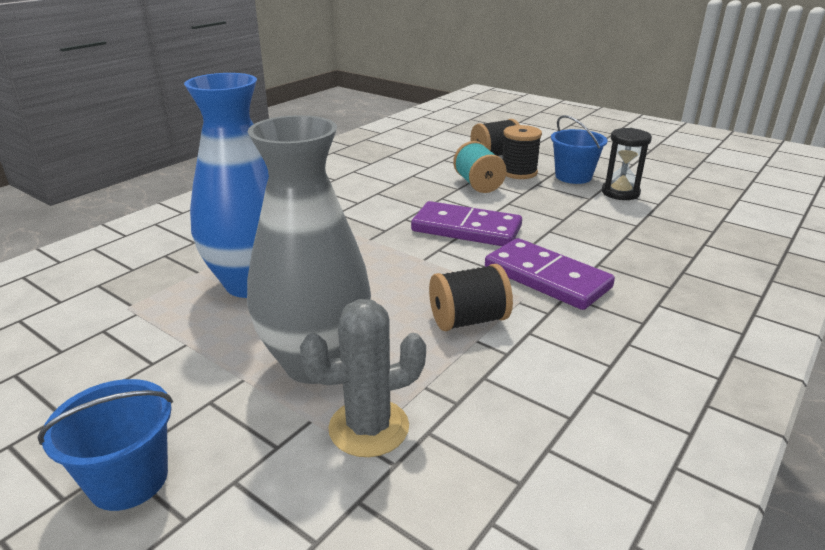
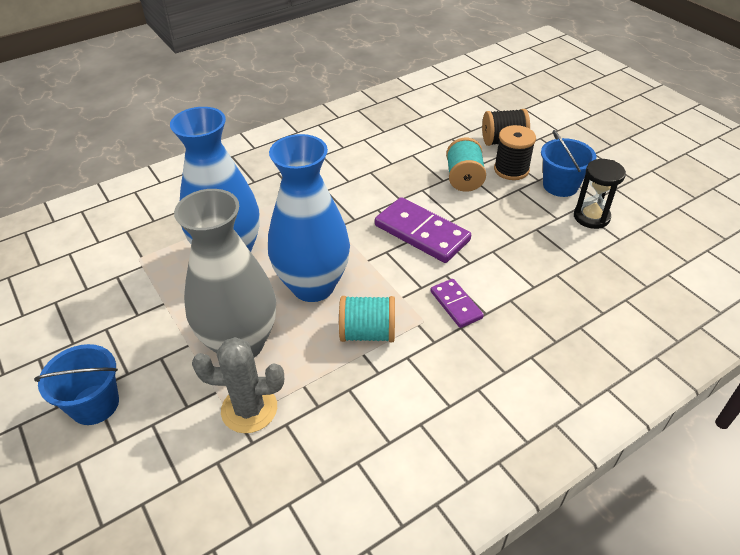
camera: 20 degrees right, 15 degrees up
black spool [429,264,513,331] -> turquoise spool [339,296,395,342]
purple domino [485,238,615,310] -> purple domino [430,279,484,328], size x0.56
none -> blue vase [268,134,350,302]

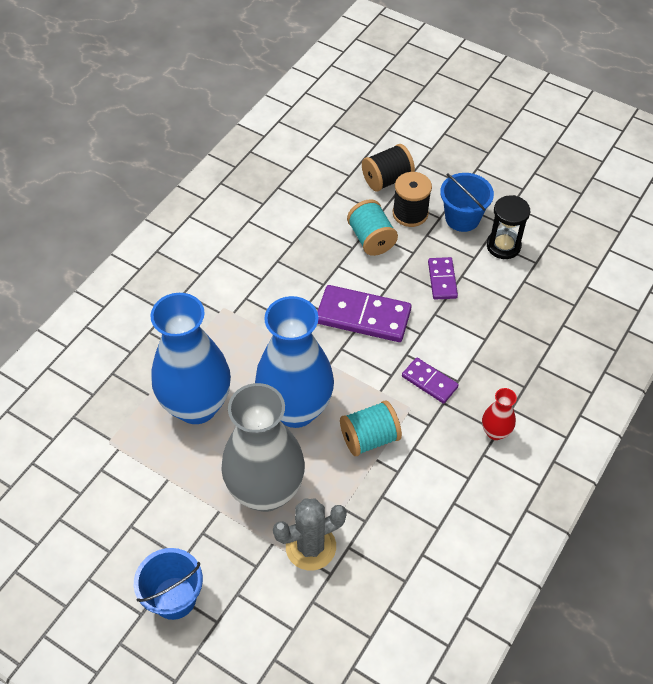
camera: 25 degrees left, 10 degrees up
none -> purple domino [428,257,458,299]
none -> red vase [482,388,517,440]

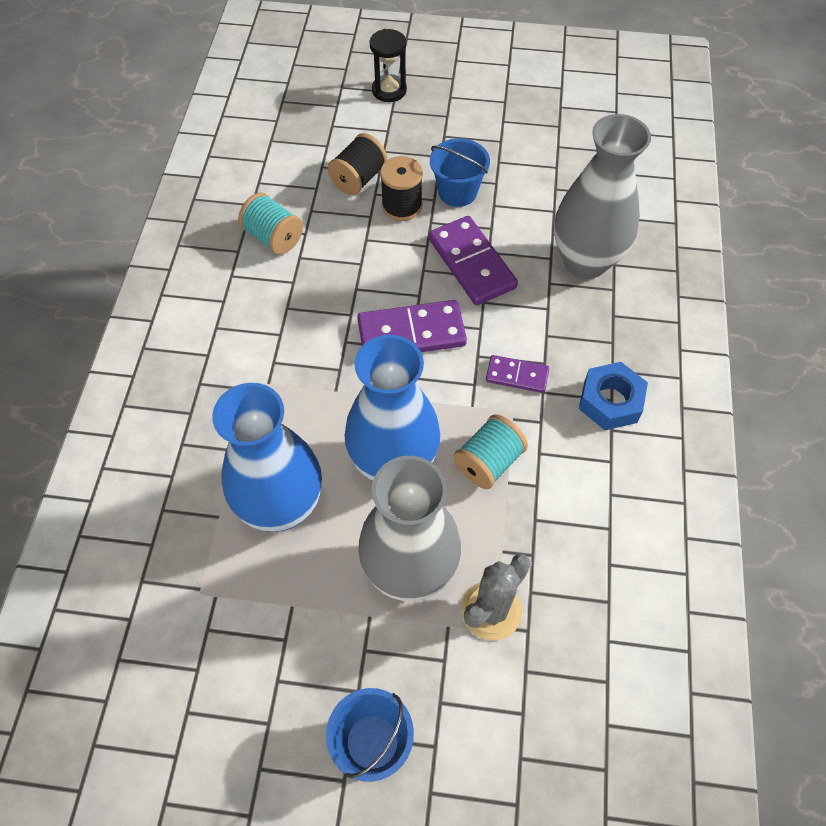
camera: 25 degrees left, 5 degrees up
turquoise spool [347,199,398,256] -> turquoise spool moved to [238,192,303,255]
purple domino [428,257,458,299] -> purple domino [429,216,518,305], size x1.77
red vase [482,388,517,440] -> blue nut [579,362,648,430]
black hourglass [487,195,530,259] -> black hourglass moved to [369,29,407,102]
none -> grey vase [554,114,651,279]

